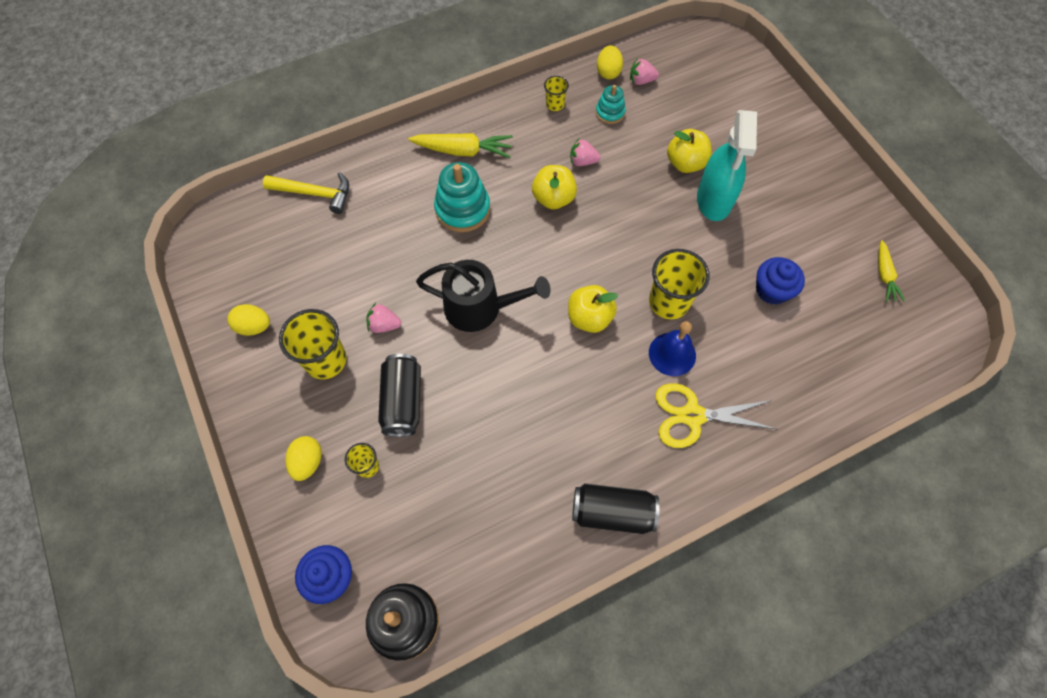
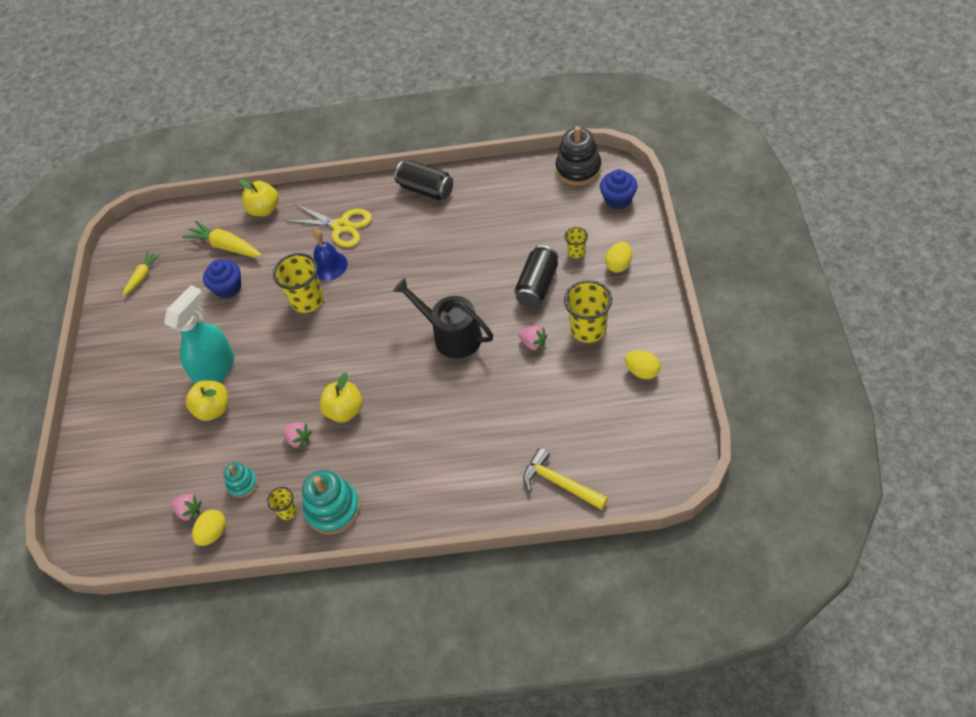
camera: 150 degrees left, 10 degrees down
yellow carrot [408,133,513,158] -> yellow carrot moved to [182,220,262,257]
turquoise stacking toy [434,162,490,232] -> turquoise stacking toy moved to [302,470,360,535]
yellow apple [568,285,618,333] -> yellow apple moved to [239,179,279,216]

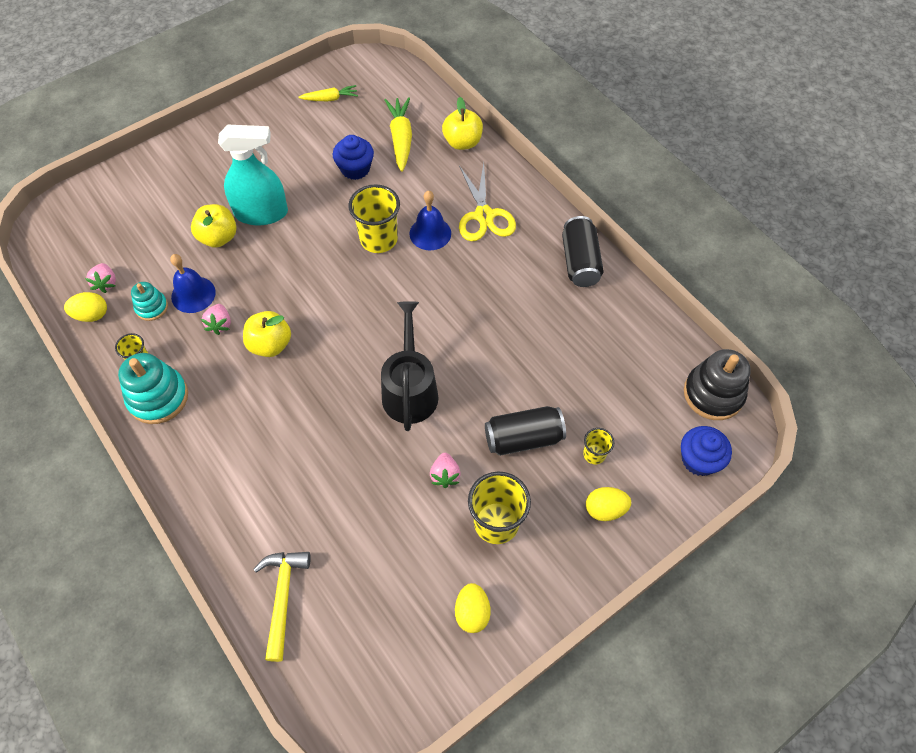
camera: 50 degrees right, 5 degrees up
none -> blue bell [170,254,216,313]

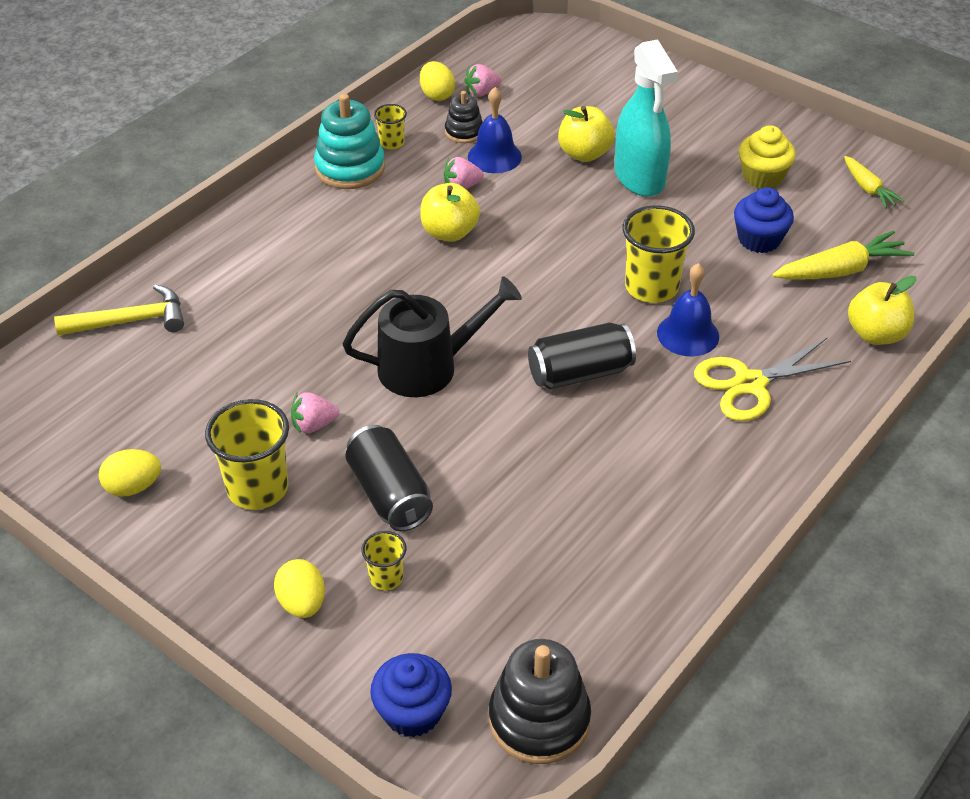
camera: 75 degrees right, 15 degrees down
turquoise stacking toy [131,282,168,321] -> black stacking toy [445,91,483,143]
black can [562,216,604,287] -> black can moved to [528,323,636,389]
none -> yellow cupcake [739,125,796,188]

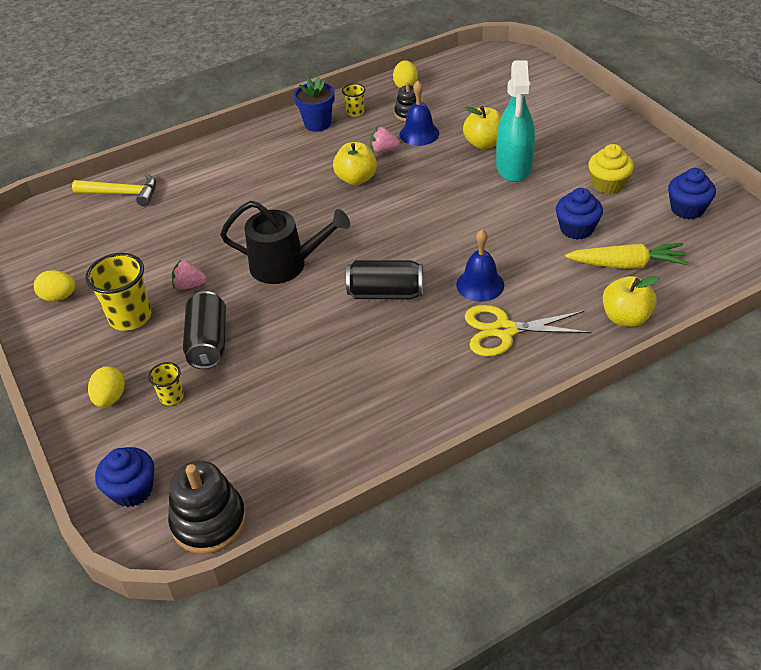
camera: 25 degrees right, 0 degrees up
turquoise stacking toy [314,94,385,189] -> blue flower pot [294,77,335,132]
pink strawberry [464,64,501,97] -> none
yellow cup [622,205,695,303] -> none
yellow carrot [844,156,905,208] -> blue cupcake [668,168,716,219]

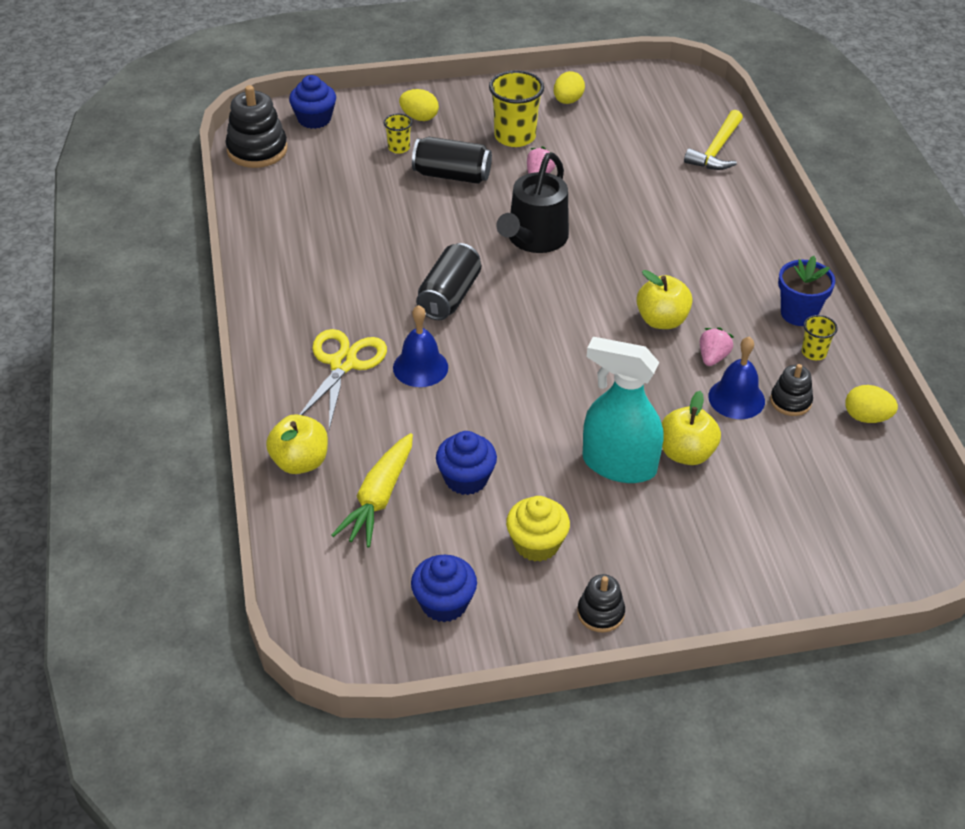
camera: 105 degrees right, 0 degrees up
none -> black stacking toy [577,574,625,632]

